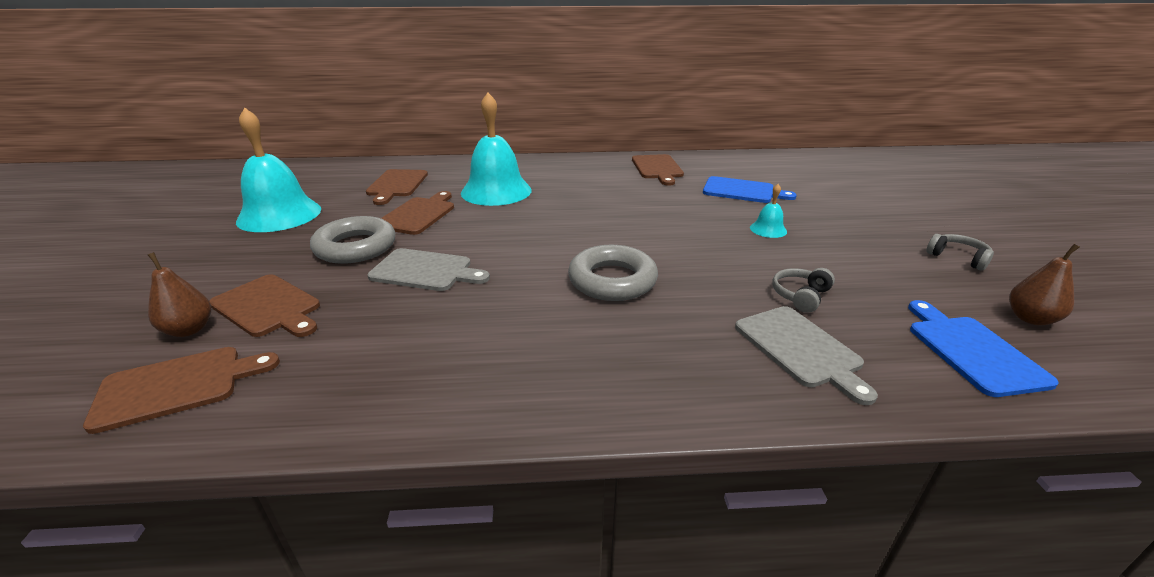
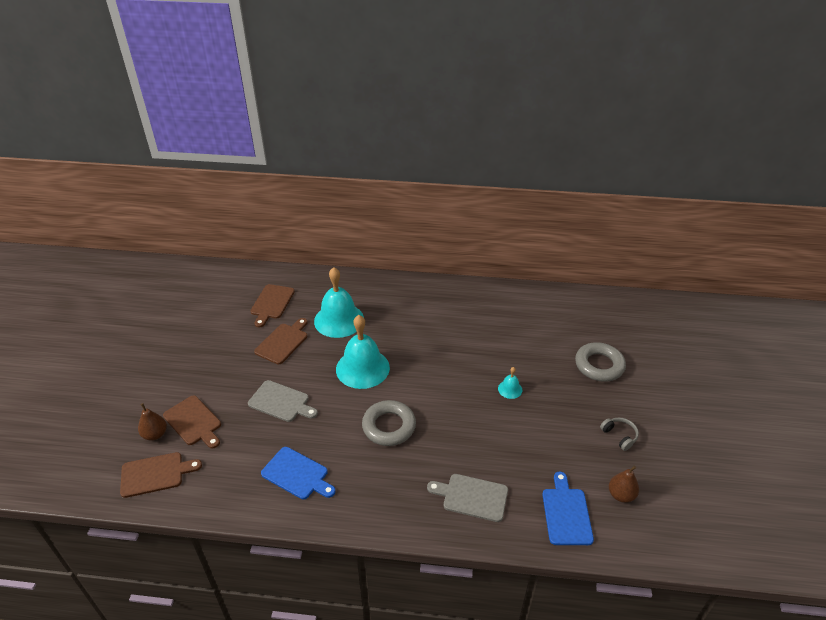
camera: 10 degrees right, 10 degrees up
turquoise bell [236,107,321,232] -> turquoise bell moved to [336,315,390,389]
grey ring [310,216,395,264] -> grey ring moved to [575,342,626,382]
brown cutting board [632,154,684,186] -> none
blue cutting board [703,176,797,203] -> blue cutting board moved to [261,447,336,499]
grey cutting board [735,306,878,405] -> grey cutting board turned 120 degrees clockwise [427,474,508,522]
grey headphones [772,268,835,313] -> none

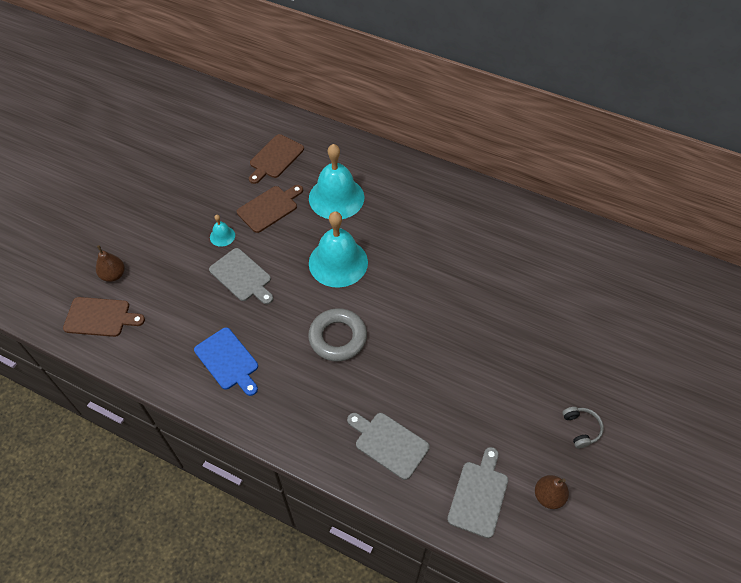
camera: 20 degrees right, 15 degrees up
brown cutting board [163,395,221,449] -> none
turquoise bell [498,367,522,399] -> turquoise bell moved to [210,215,235,247]
blue cutting board [543,472,594,545] -> grey cutting board [447,447,508,538]
grey ring [575,342,626,382] -> none

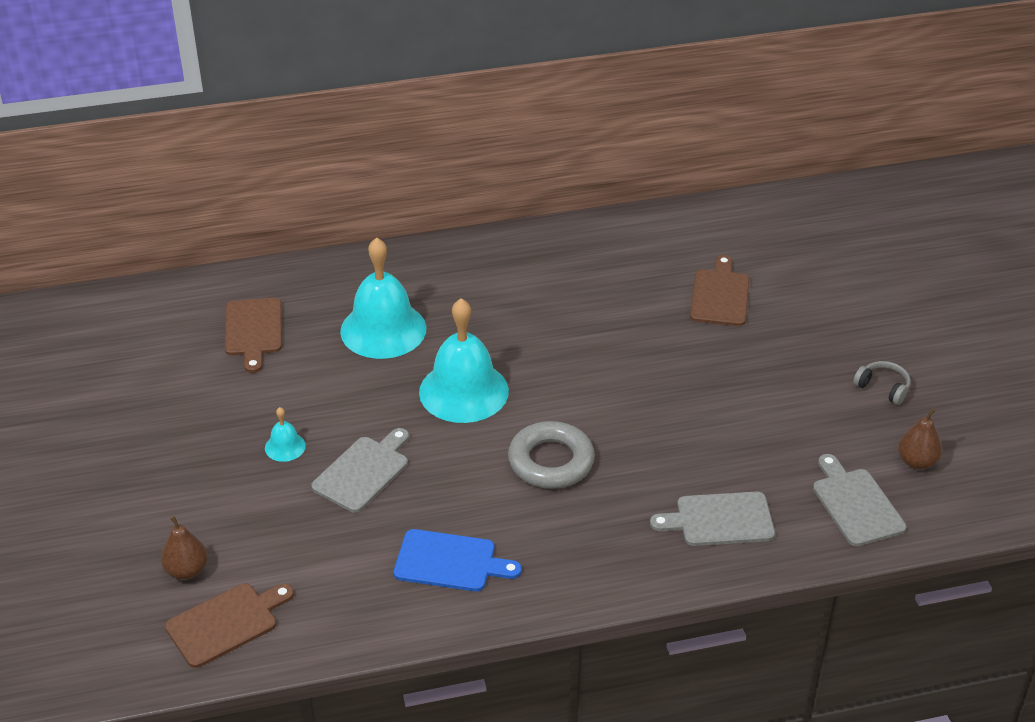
camera: 40 degrees left, 15 degrees down
grey cutting board [209,248,273,304] -> grey cutting board turned 60 degrees counterclockwise [311,428,409,513]
brown cutting board [237,185,303,233] -> brown cutting board moved to [690,255,749,326]

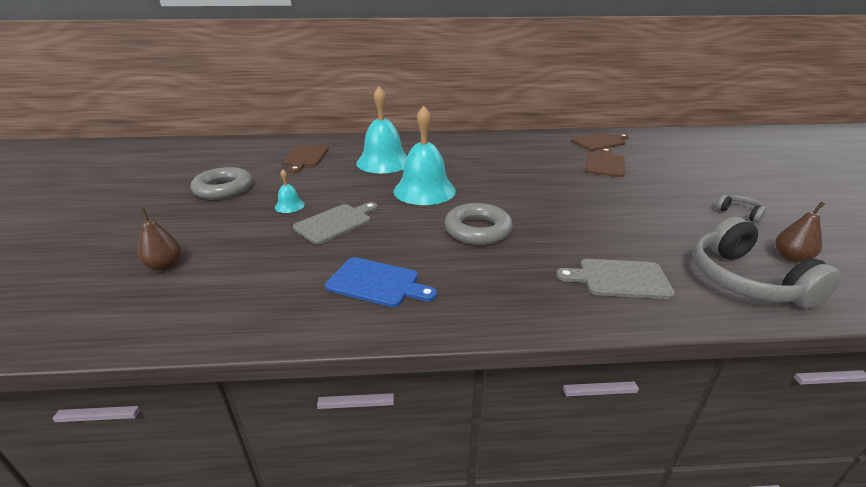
camera: 10 degrees right, 10 degrees down
brown cutting board [165,583,294,668] -> brown cutting board moved to [571,133,629,151]
grey cutting board [813,454,906,546] -> grey headphones [693,217,842,309]
none -> grey ring [191,167,252,199]

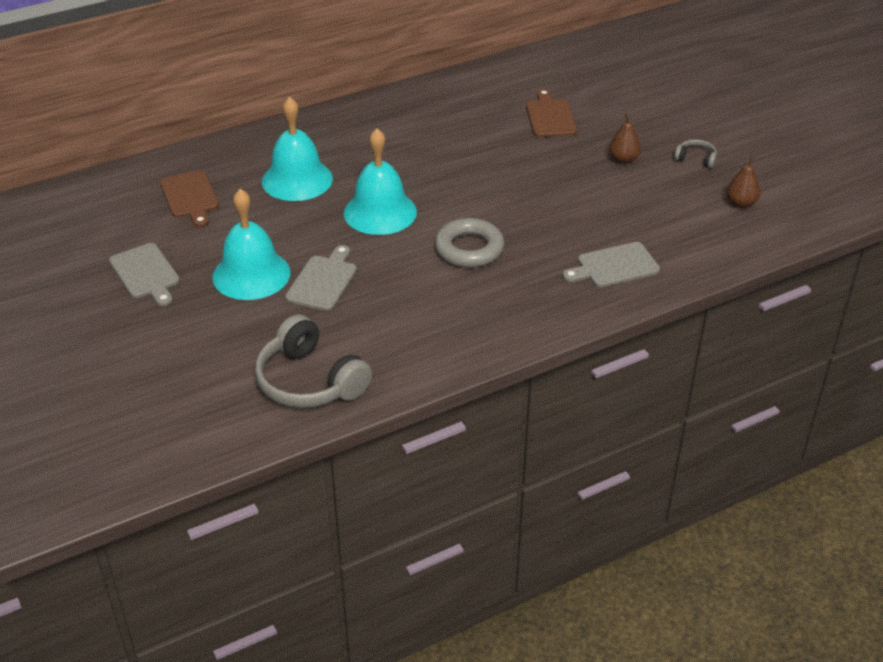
camera: 25 degrees left, 10 degrees up
brown pear [138,208,182,271] -> brown pear moved to [609,113,641,164]
grey ring [191,167,252,199] -> grey cutting board [109,243,180,306]
turquoise bell [275,170,305,213] -> turquoise bell [212,189,290,300], size x2.28
blue cutting board [325,257,437,307] -> none
brown cutting board [571,133,629,151] -> none
grey headphones [693,217,842,309] -> grey headphones moved to [255,314,372,408]

